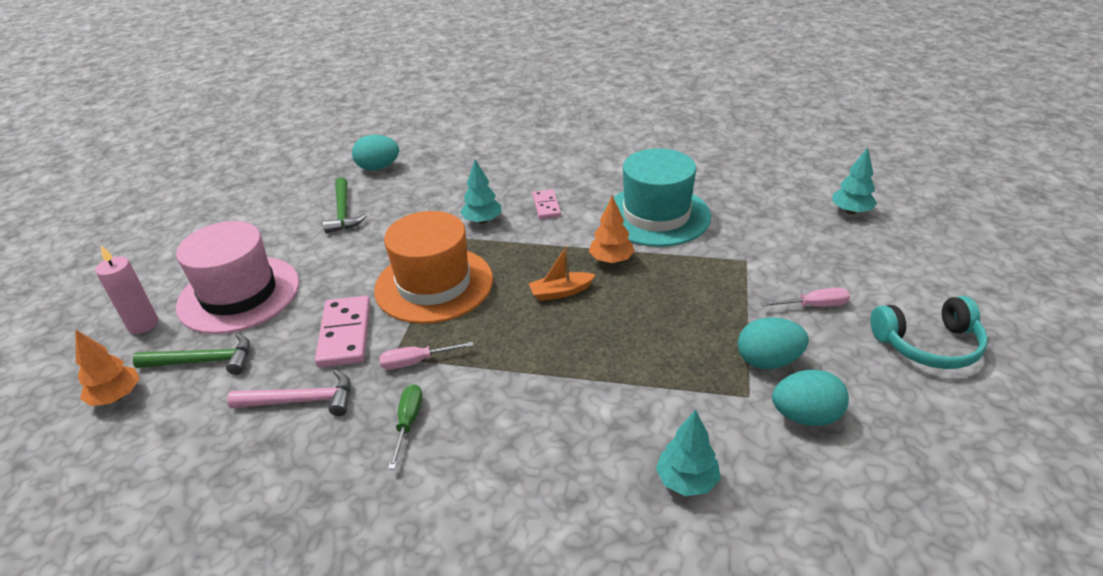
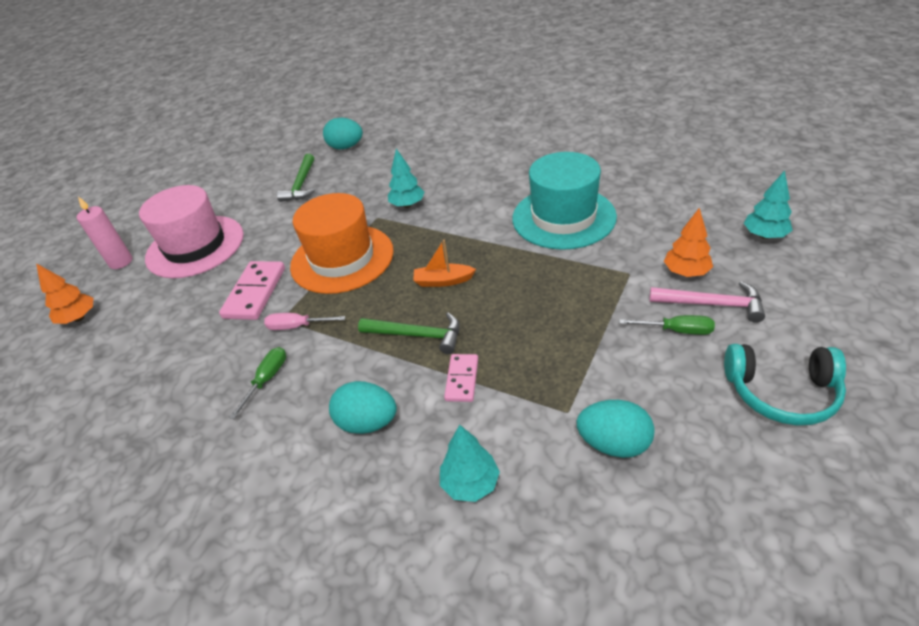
camera: 20 degrees right, 5 degrees up
green hammer [133,333,250,375] -> green hammer moved to [358,313,460,354]
pink hammer [227,370,350,416] -> pink hammer moved to [649,281,765,323]
pink domino [532,189,561,219] -> pink domino moved to [444,354,478,402]
orange tree [589,195,635,264] -> orange tree moved to [664,208,713,277]
turquoise egg [738,317,809,369] -> turquoise egg moved to [329,381,397,434]
pink screwdriver [760,288,850,307] -> green screwdriver [619,315,715,335]

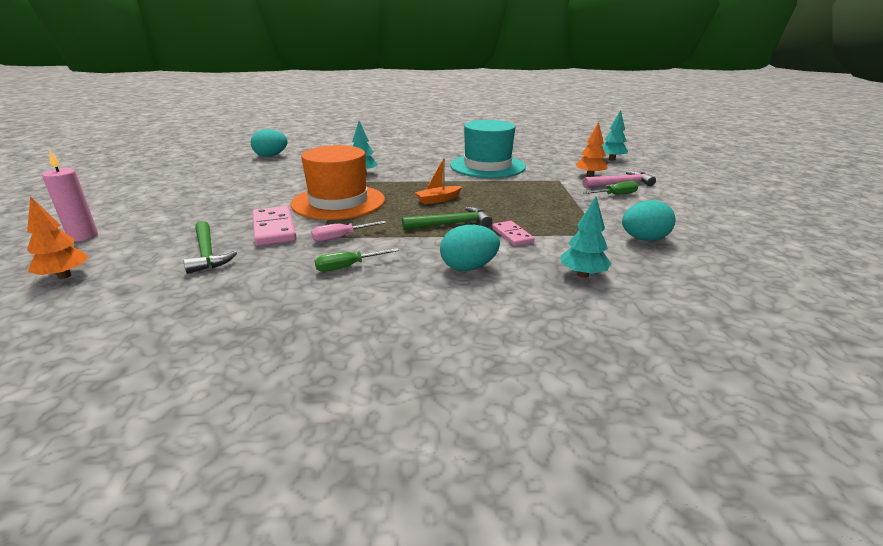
camera: 35 degrees left, 15 degrees down
pink hat [139,185,244,278] -> none
green screwdriver [229,347,286,419] -> green screwdriver turned 105 degrees counterclockwise [314,248,399,272]
green hammer [277,154,315,202] -> green hammer moved to [183,221,237,274]
turquoise headphones [724,344,846,426] -> none

